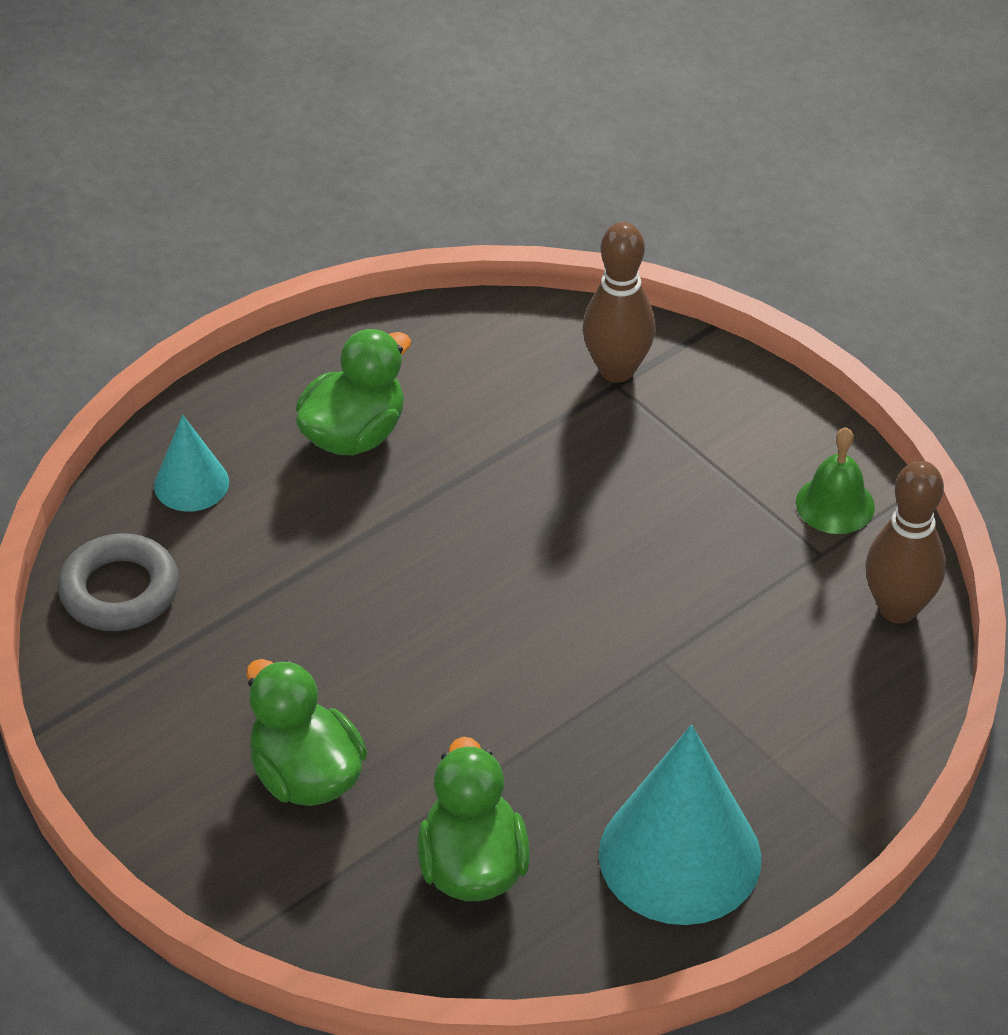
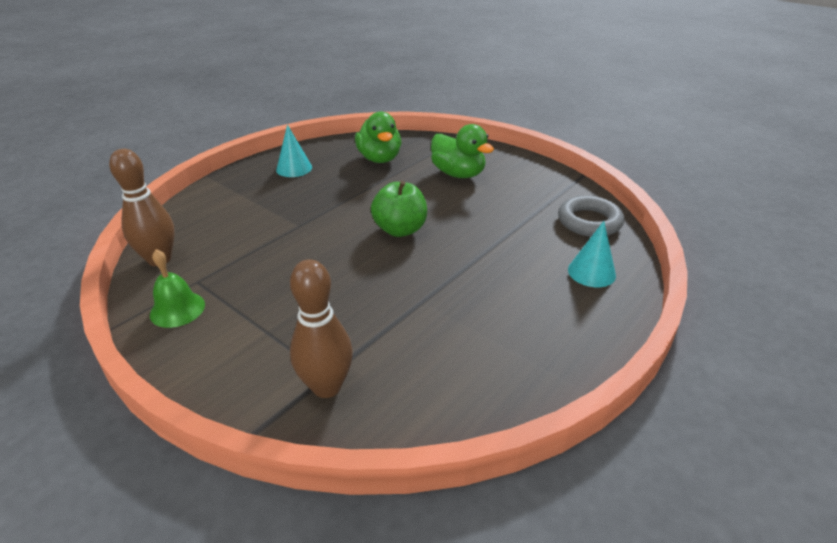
camera: 170 degrees right, 10 degrees down
green duck [296,329,411,455] -> none
turquoise cone [599,725,761,925] -> turquoise cone [276,124,312,177], size x0.52
none -> green apple [371,181,427,237]

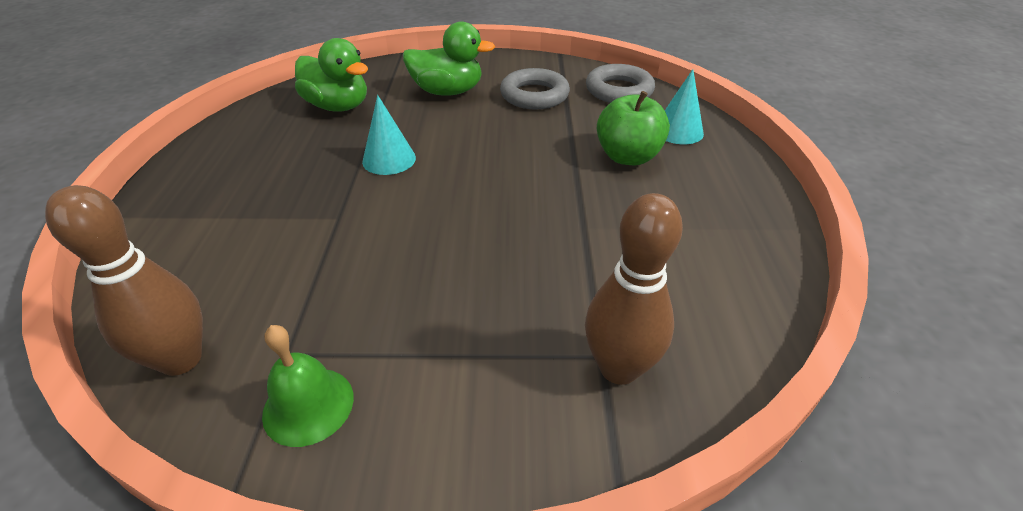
camera: 40 degrees left, 5 degrees up
turquoise cone [276,124,312,177] -> turquoise cone moved to [362,95,416,175]
green apple [371,181,427,237] -> green apple moved to [597,91,670,165]
none -> grey ring [500,68,570,109]

